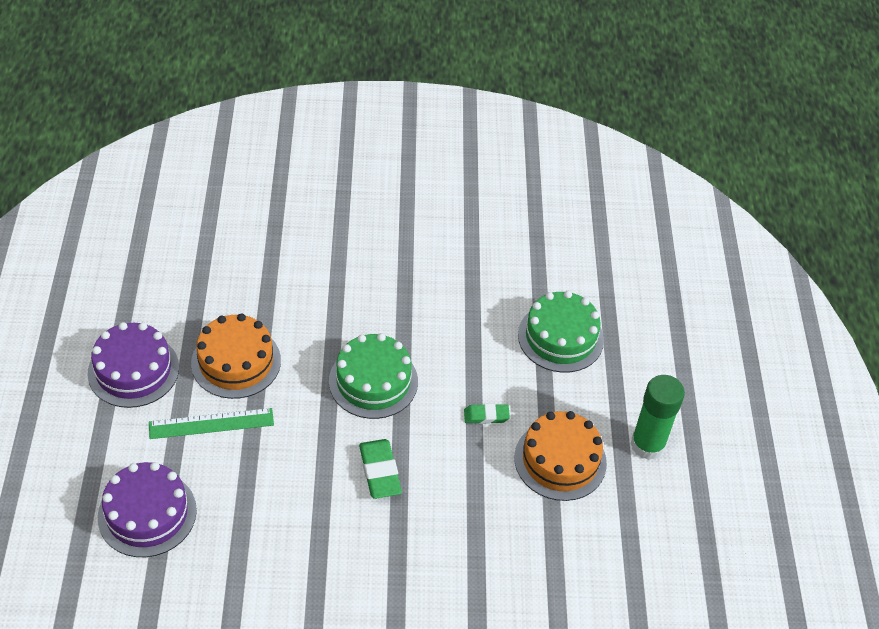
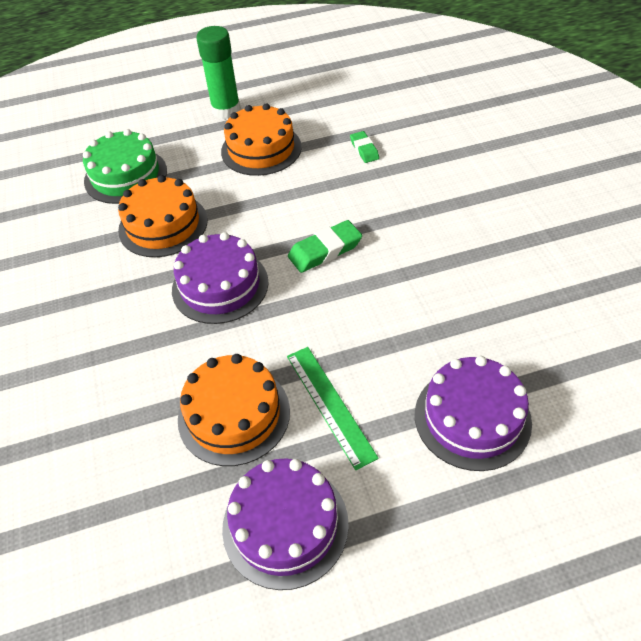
camera: 100 degrees left, 0 degrees up
green cake [329,333,418,419] -> purple cake [172,232,269,324]
green eraser [464,404,510,424] -> green eraser moved to [350,131,379,163]
none -> orange cake [118,175,207,257]

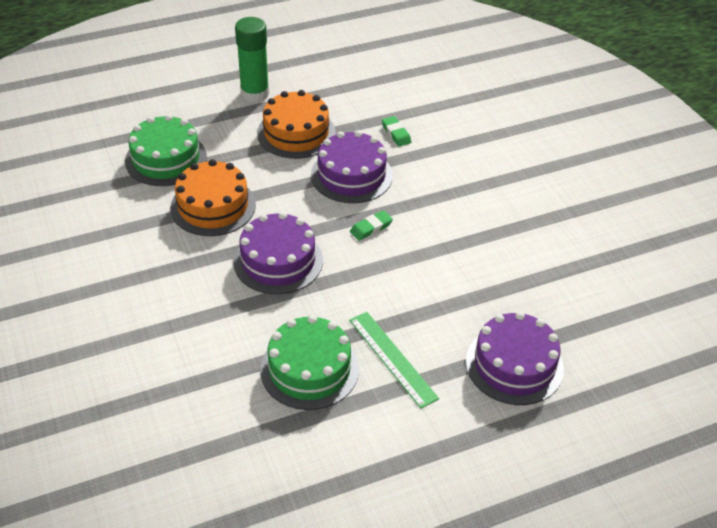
camera: 10 degrees left, 5 degrees down
orange cake [178,354,290,466] -> green cake [260,315,359,410]
purple cake [222,458,349,590] -> purple cake moved to [311,130,393,203]
green eraser [288,220,362,273] -> green eraser [350,210,393,241], size x0.63

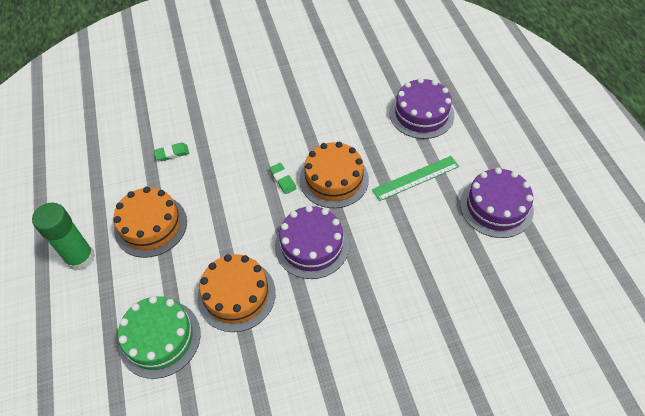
camera: 80 degrees left, 10 degrees up
green cake [260,315,359,410] -> none
purple cake [311,130,393,203] -> purple cake moved to [460,167,534,238]
none -> orange cake [300,142,369,208]

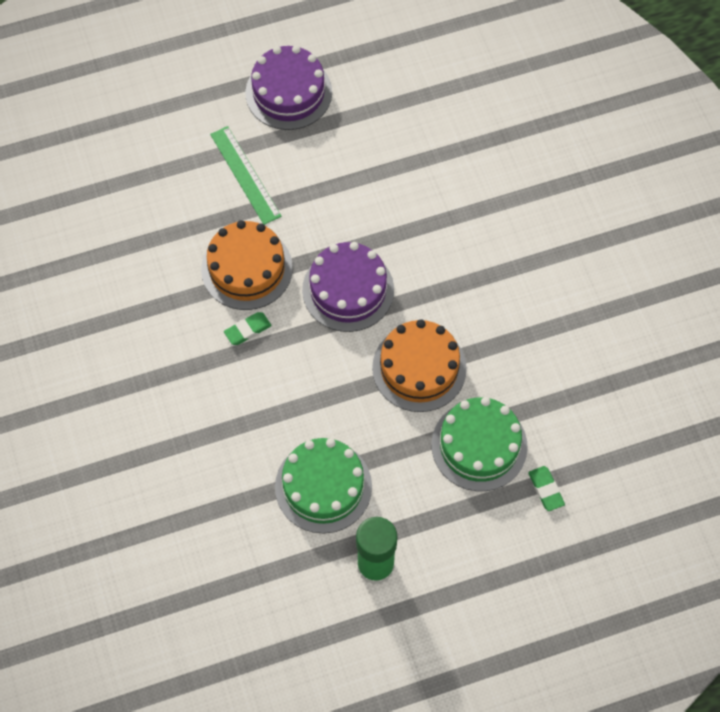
camera: 95 degrees left, 10 degrees up
orange cake [113,187,187,258] -> green cake [275,438,372,534]
green eraser [154,143,189,161] -> green eraser moved to [528,466,565,511]
purple cake [390,78,454,139] -> none

